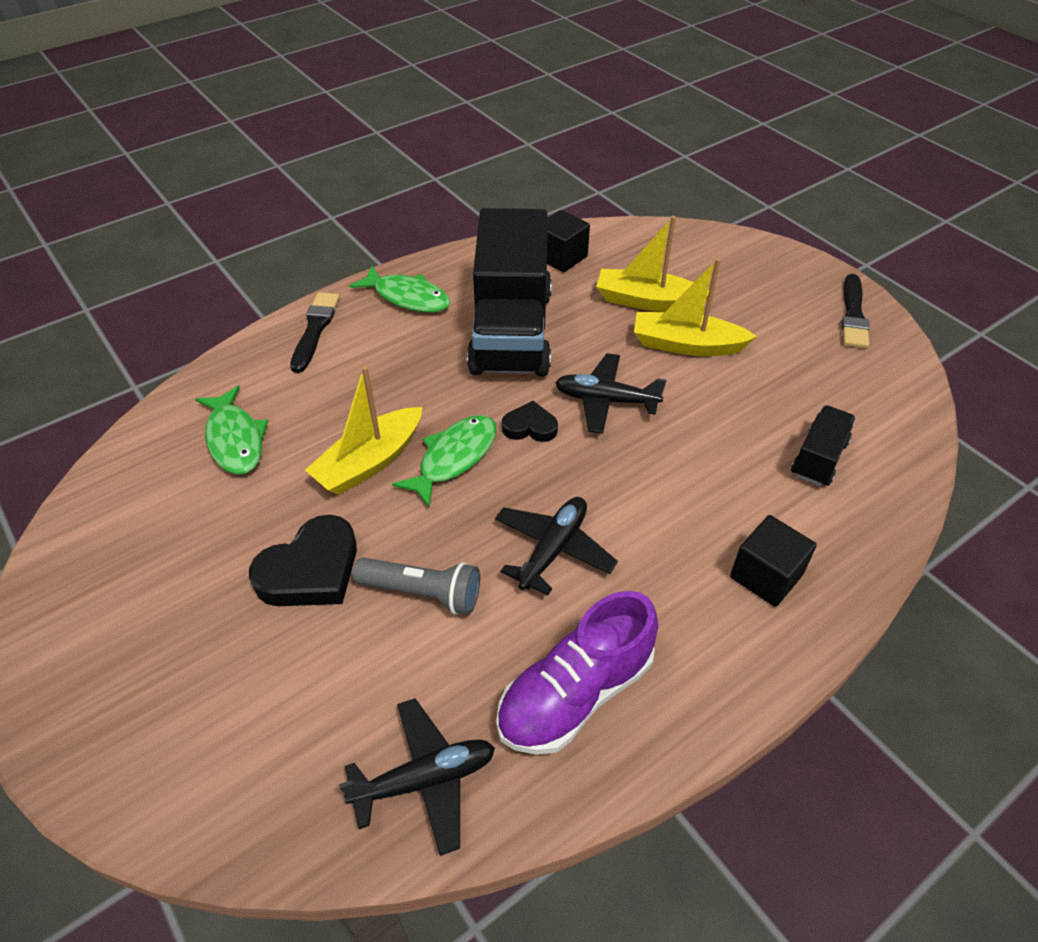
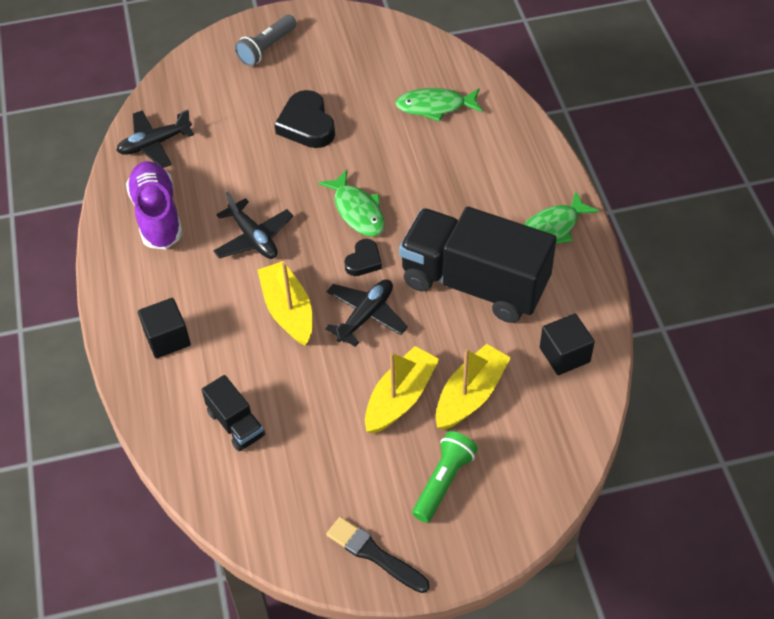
camera: 115 degrees right, 5 degrees up
black brush [290,292,340,373] -> none
yellow boat [305,366,422,495] -> yellow boat moved to [258,261,313,346]
black plane [339,699,495,856] -> black plane turned 60 degrees clockwise [116,110,194,168]
grey flashlight [353,558,480,615] -> grey flashlight moved to [235,15,297,66]
none -> green flashlight [412,431,478,523]

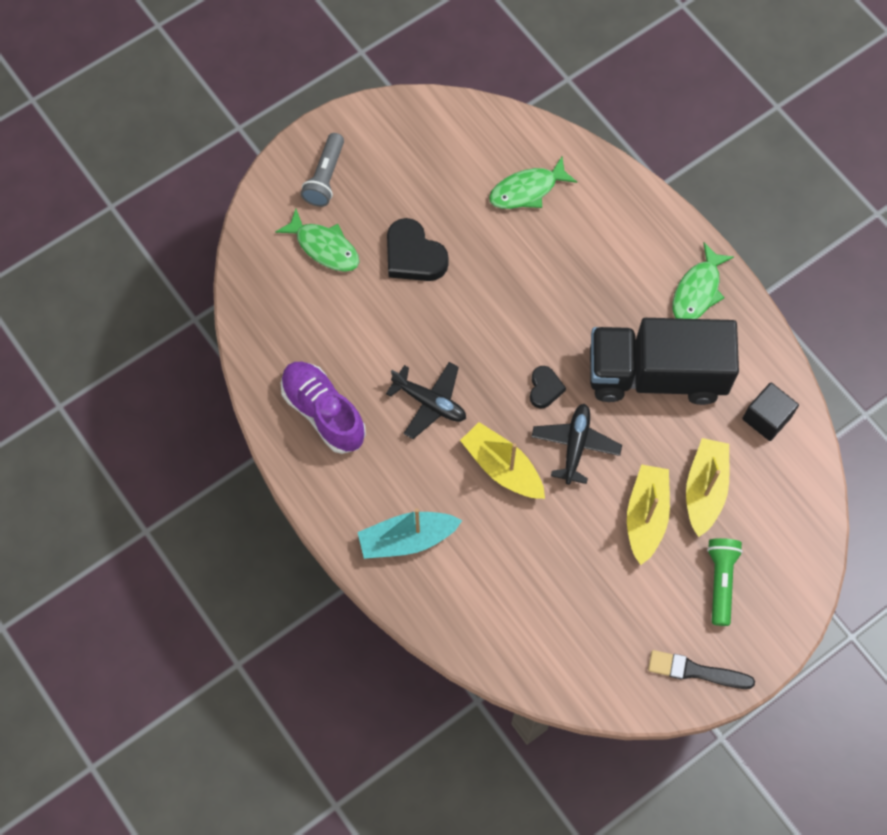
camera: 25 degrees left, 15 degrees up
black plane [116,110,194,168] -> none
black cube [138,298,191,358] -> turquoise boat [358,508,463,559]
black truck [202,375,265,451] -> none
green fish [318,170,385,236] -> green fish moved to [275,209,359,272]

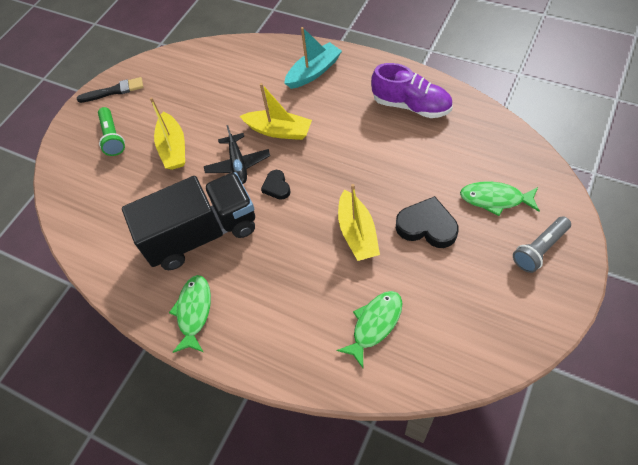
camera: 160 degrees right, 10 degrees down
grey flashlight [301,133,344,207] -> grey flashlight turned 120 degrees counterclockwise [513,216,571,273]
black plane [386,362,466,439] -> none
yellow boat [686,438,729,537] -> yellow boat moved to [338,184,380,261]
black cube [742,382,799,441] -> none

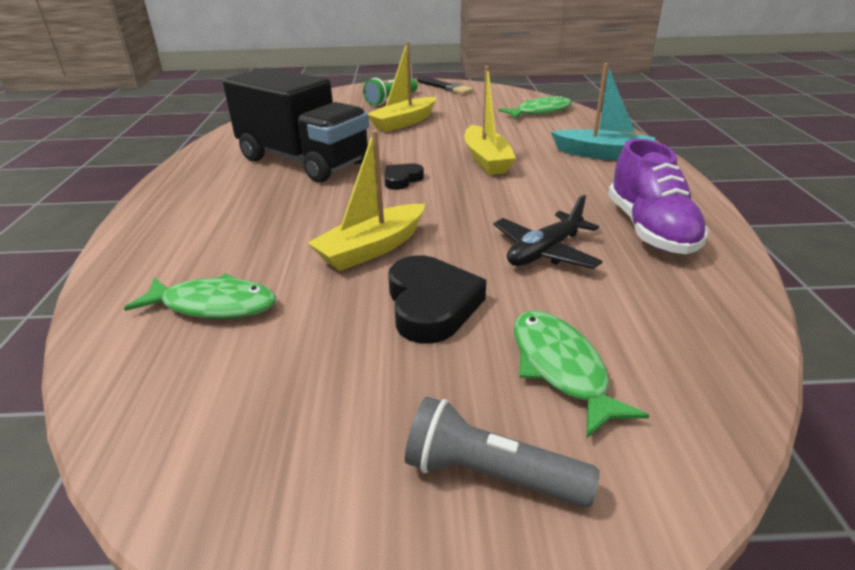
camera: 55 degrees right, 25 degrees down
green fish [169,275,211,353] -> green fish moved to [498,95,572,119]
black plane [204,125,270,184] -> black plane moved to [493,195,603,269]

